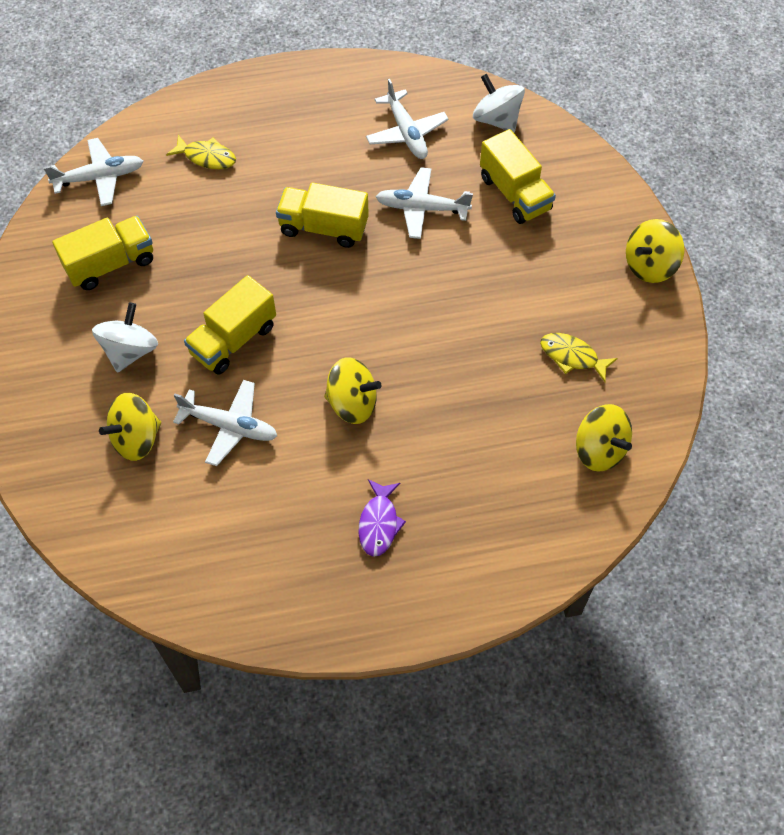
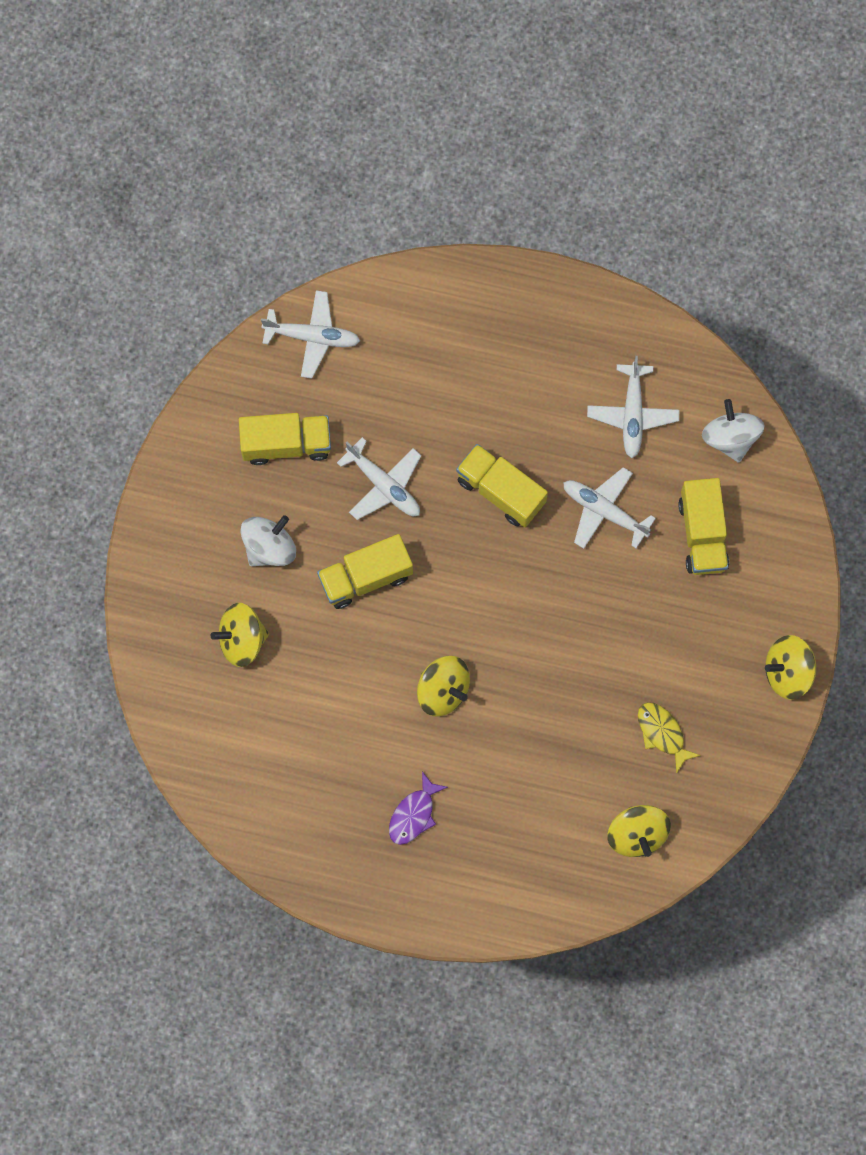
camera: 25 degrees right, 15 degrees up
yellow fish [166,135,236,169] -> none
white plane [173,380,277,466] -> white plane moved to [337,437,421,520]

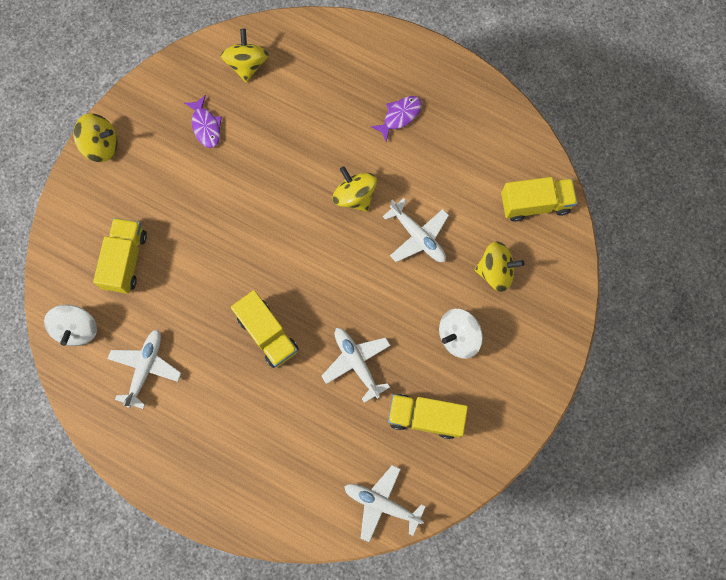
camera: 165 degrees left, 0 degrees up
yellow truck [317,534,413,609] -> yellow truck moved to [501,177,578,221]
white plane [563,467,656,549] -> white plane moved to [382,198,449,262]
yellow fish [638,702,701,774] -> purple fish [185,95,222,148]

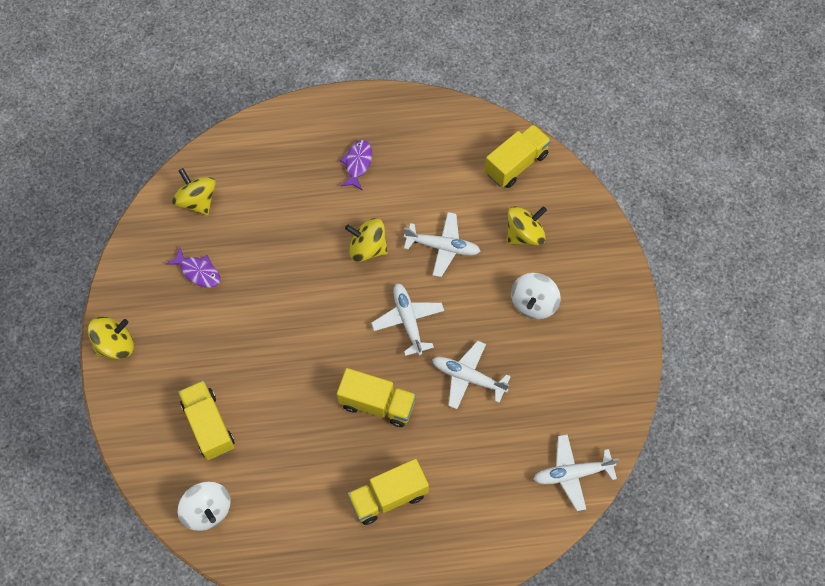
camera: 35 degrees left, 10 degrees down
white plane [108,330,181,409] -> white plane moved to [371,283,444,356]
yellow truck [388,394,468,439] -> yellow truck moved to [347,459,429,525]

